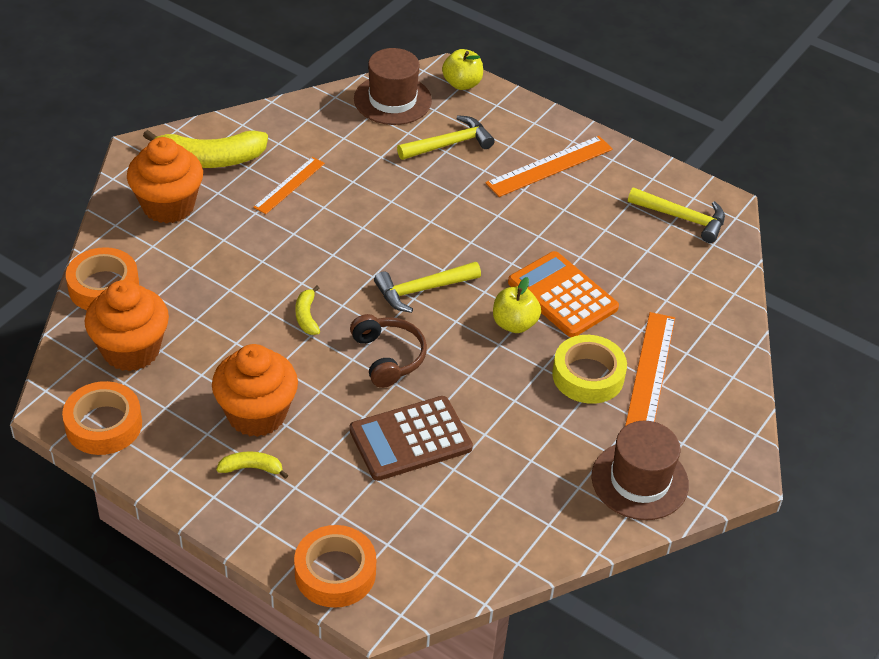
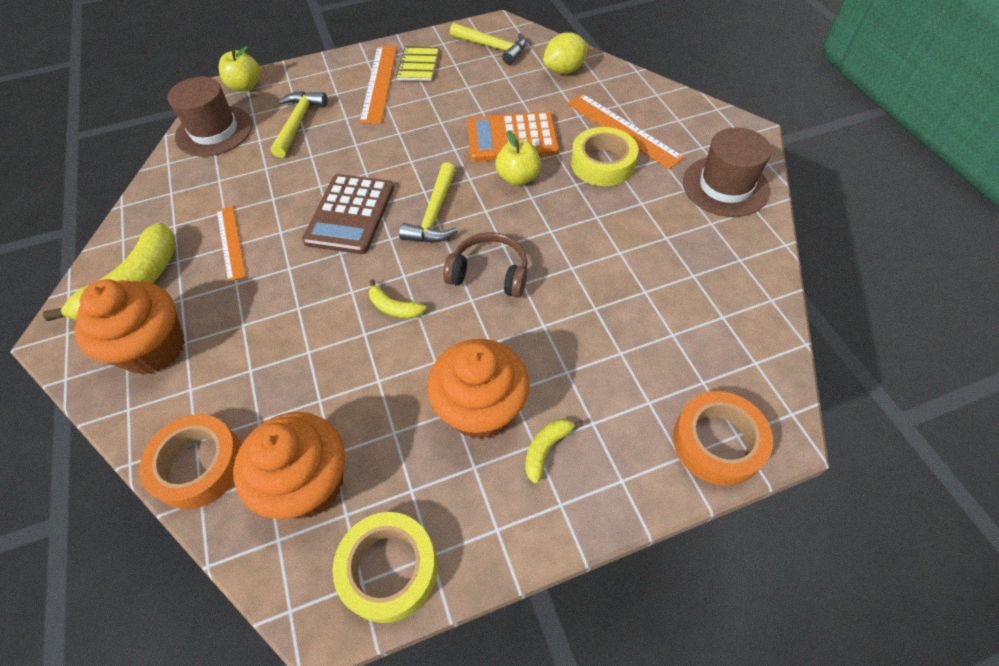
camera: 50 degrees left, 10 degrees up
orange tape [62,381,142,455] -> yellow tape [332,512,438,623]
brown calculator [349,396,473,481] -> brown calculator moved to [302,174,394,254]
yellow hammer [628,187,725,243] -> yellow hammer turned 60 degrees clockwise [450,23,527,65]
none -> yellow notebook [396,46,439,81]
none -> yellow lemon [543,32,589,74]

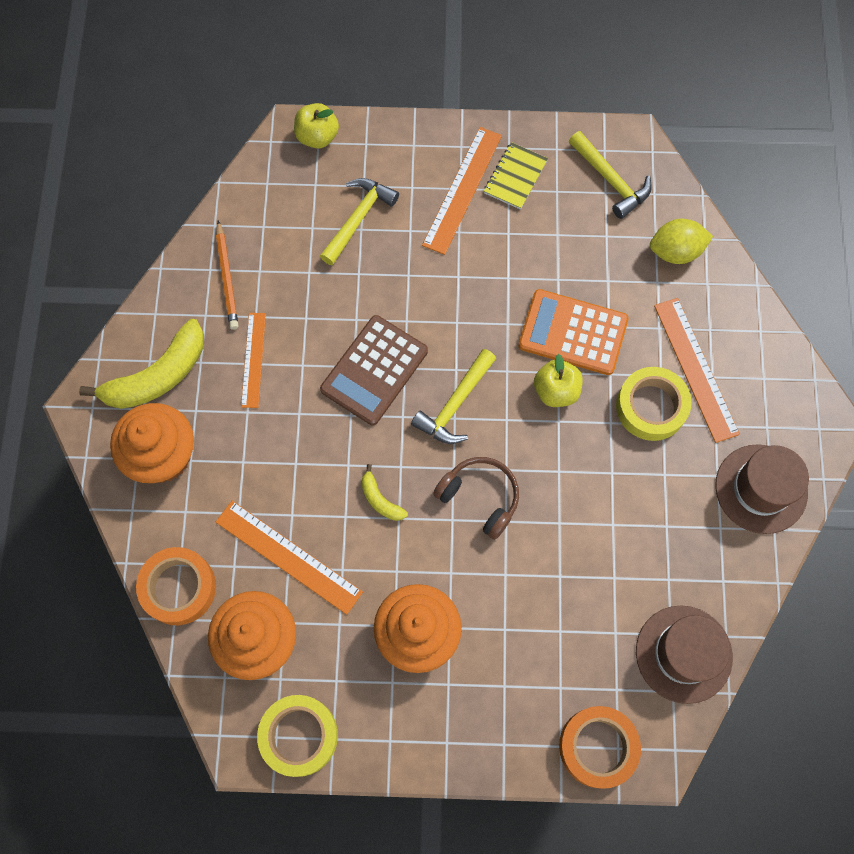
camera: 20 degrees right, 15 degrees up
brown hat [168,76,253,157] -> brown hat moved to [636,605,733,704]
yellow banana [525,419,584,484] -> none
none -> orange pencil [216,221,239,330]
none -> orange ruler [216,501,363,615]

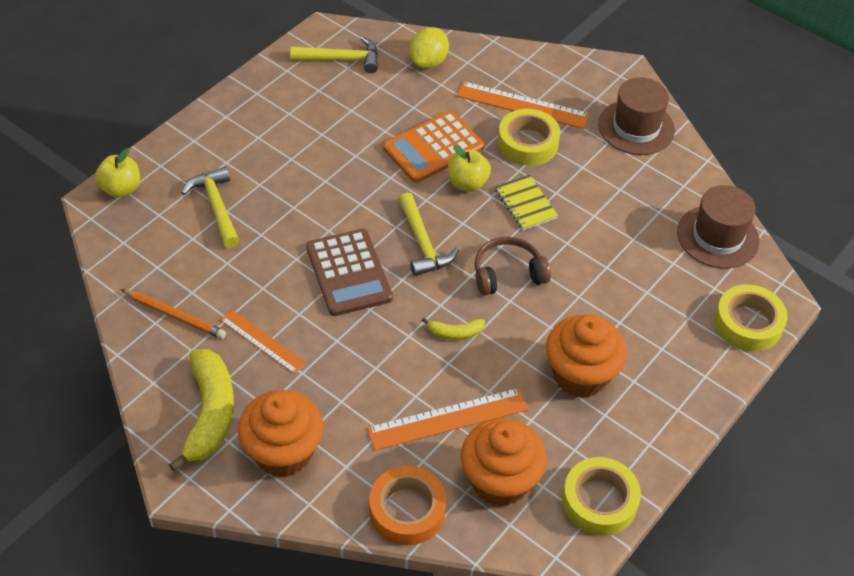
camera: 55 degrees left, 20 degrees down
orange ruler [422,127,502,255] -> none
yellow notebook [484,142,548,210] -> yellow notebook moved to [495,175,558,230]
orange tape [559,706,641,789] -> yellow tape [714,284,787,351]

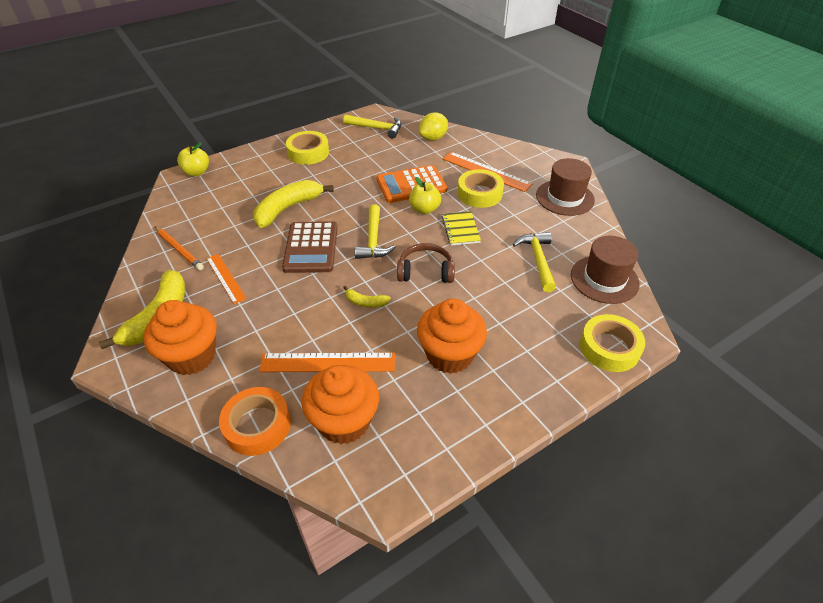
camera: 20 degrees right, 5 degrees down
yellow hammer [182,167,240,248] -> yellow hammer moved to [513,232,556,292]
yellow tape [562,457,641,536] -> yellow tape moved to [286,131,329,165]
none -> yellow banana [254,180,334,228]

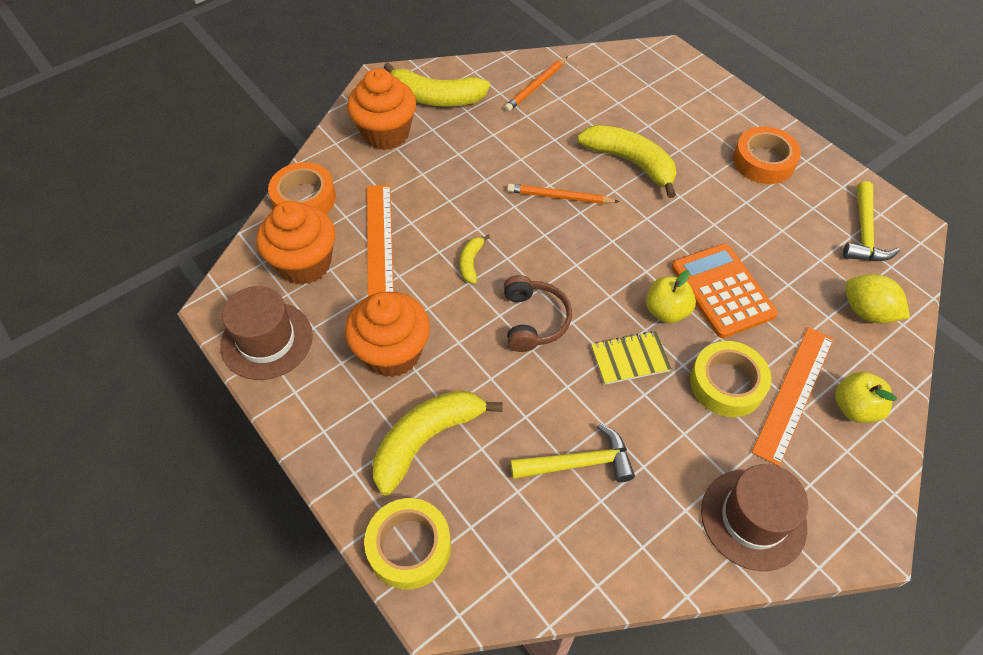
camera: 85 degrees right, 10 degrees up
yellow apple [177,142,209,176] -> yellow apple moved to [835,372,897,423]
orange ruler [206,254,247,304] -> none
brown calculator [282,221,338,273] -> orange pencil [507,184,619,204]
yellow tape [286,131,329,165] -> orange tape [733,126,801,184]
yellow hammer [355,204,395,259] -> none
brown hat [571,236,640,304] -> brown hat moved to [220,286,313,380]
none -> yellow banana [372,390,503,495]

